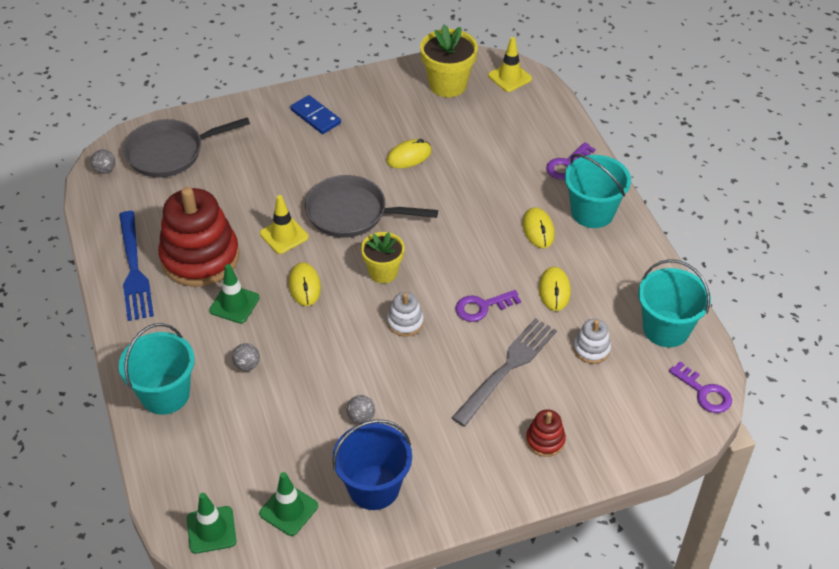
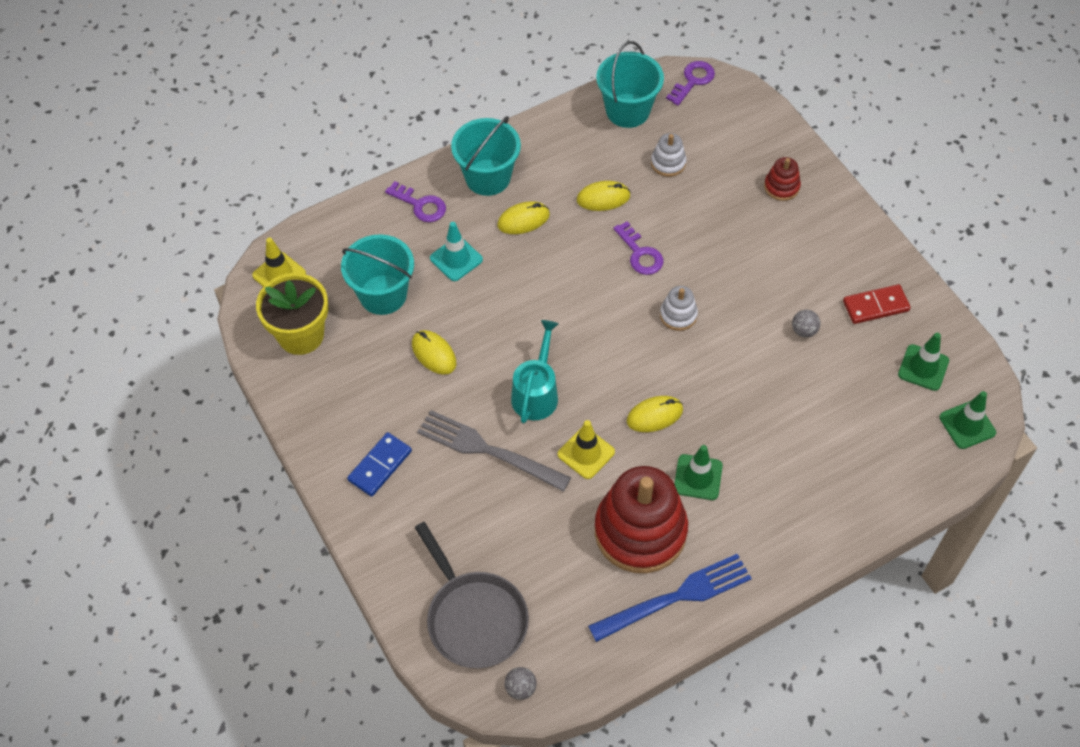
camera: 100 degrees left, 10 degrees up
turquoise bucket [119,323,195,415] -> turquoise bucket moved to [341,234,414,315]
grey ball [232,343,260,371] -> none
grey pan [305,175,438,238] -> turquoise watering can [511,320,558,424]
blue bucket [333,419,412,510] -> red domino [843,284,911,324]
yellow flower pot [361,232,405,283] -> none
grey fork [452,318,557,427] -> grey fork moved to [417,410,571,492]
none -> turquoise traffic cone [430,222,483,281]

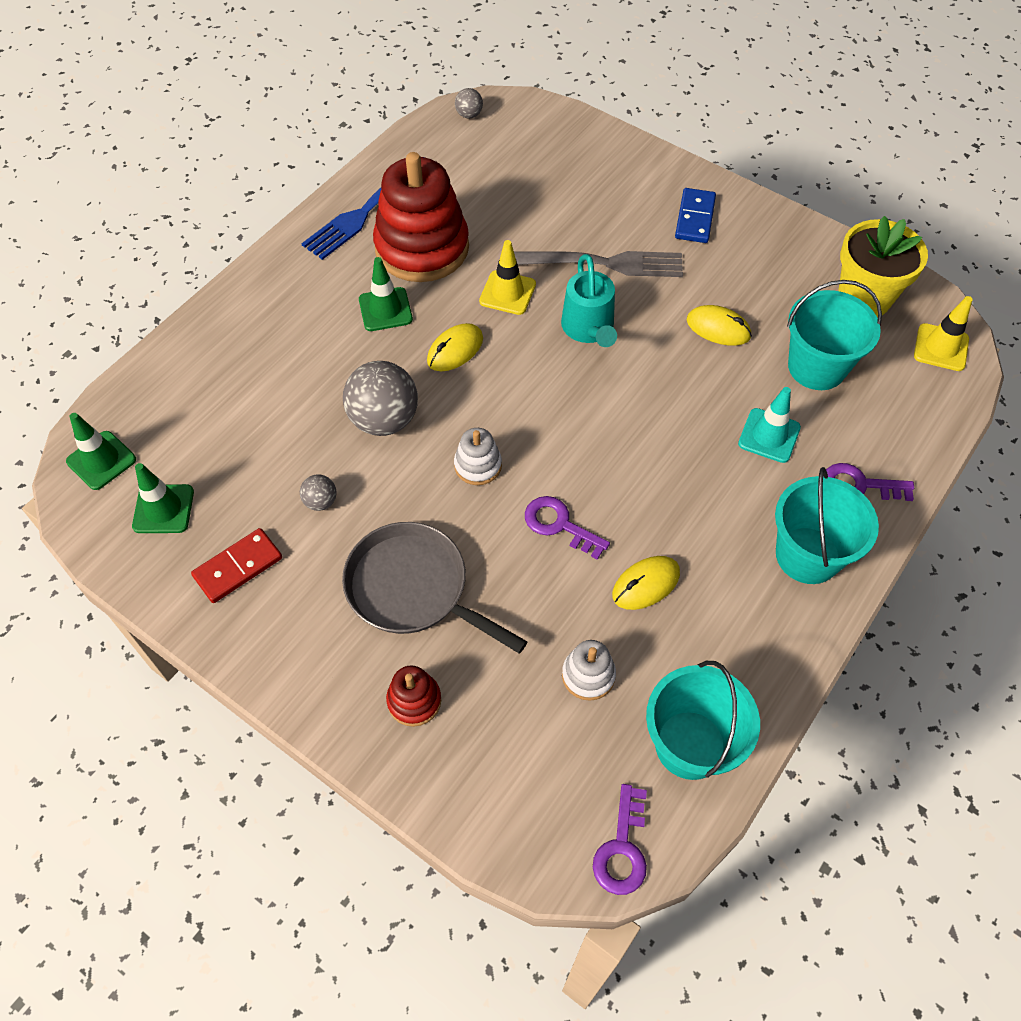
camera: 155 degrees right, 0 degrees up
grey pan [415,522,529,669] -> grey pan moved to [342,522,527,654]
yellow mouse [497,201,550,234] -> none
none -> grey ball [343,361,418,436]

